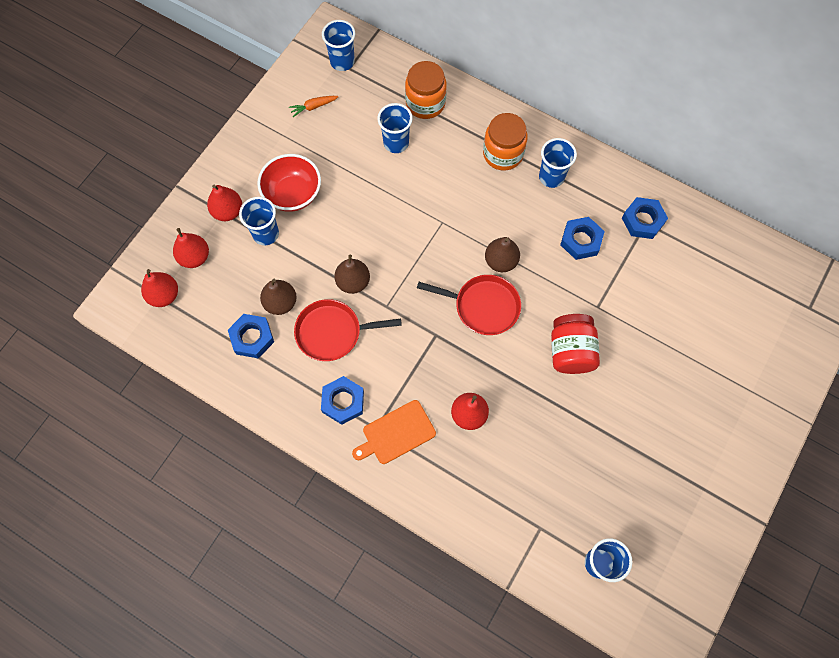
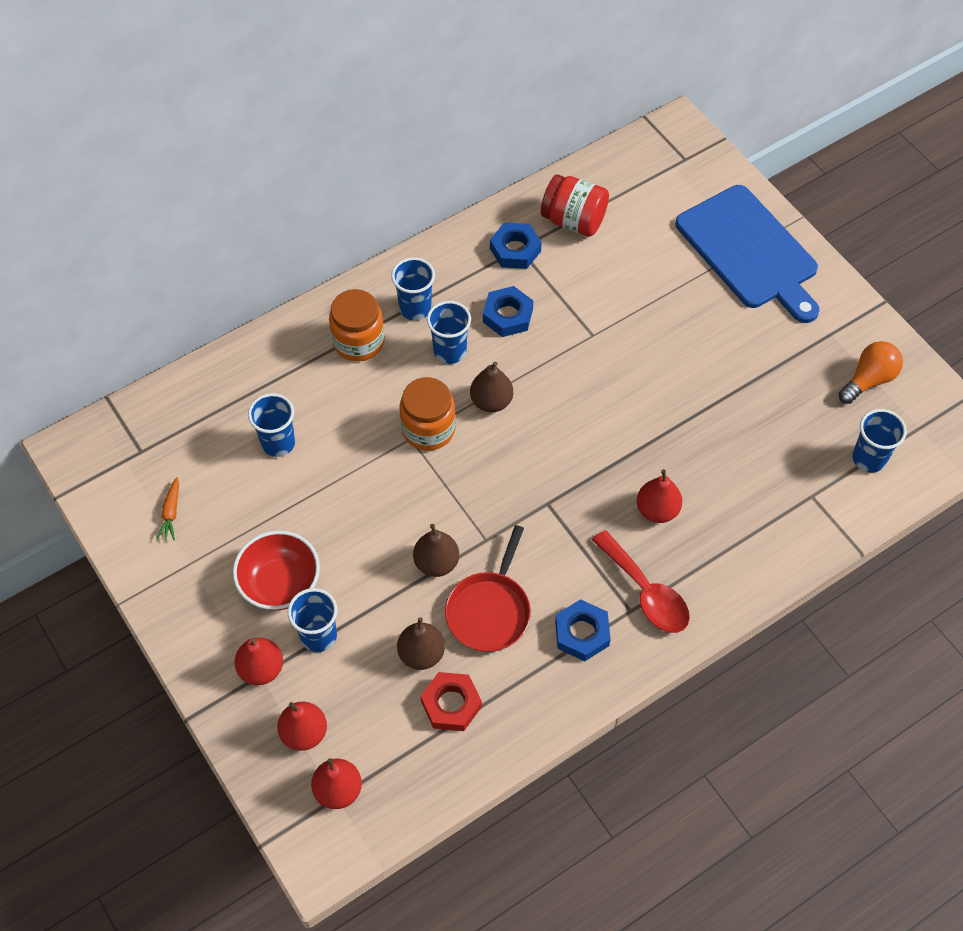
camera: 65 degrees left, 10 degrees down
blue nut [228,314,274,359] -> red nut [420,672,482,731]
blue cup [322,20,355,71] -> blue cup moved to [427,301,471,364]
orange cutting board [352,400,436,464] -> red spoon [592,530,690,633]
orange jar [405,61,447,119] -> orange jar moved to [400,377,456,451]
red pan [417,275,521,335] -> none
red jar [551,314,600,374] -> red jar moved to [541,174,609,236]
none -> blue cutting board [675,185,820,323]
none -> orange light bulb [838,341,903,404]

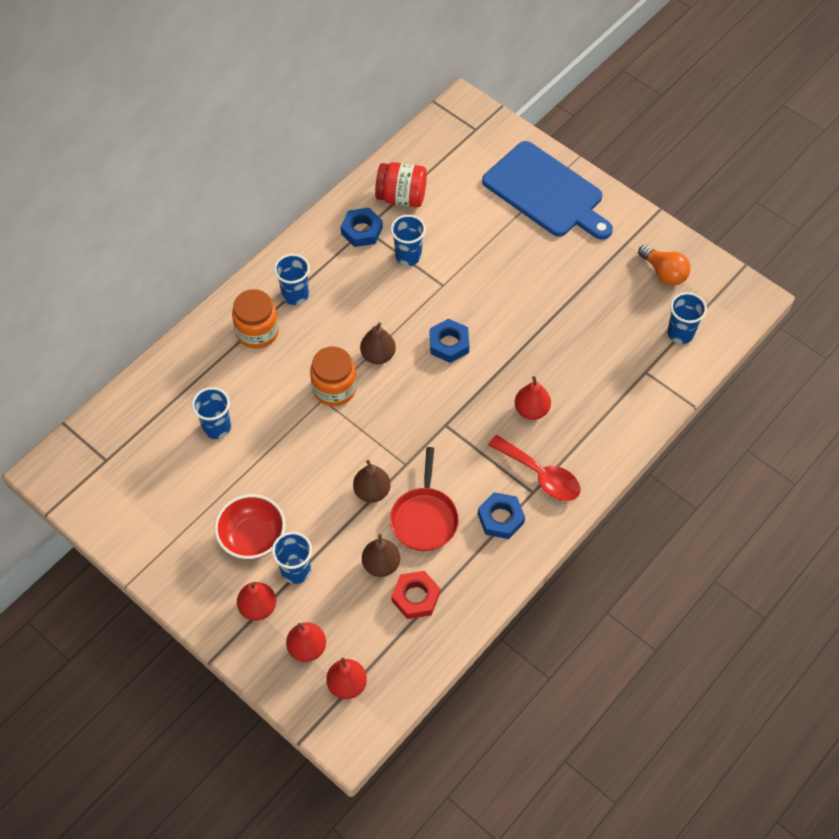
camera: 15 degrees left, 0 degrees up
orange carrot [156,477,179,540] -> none
blue cup [427,301,471,364] -> blue cup moved to [390,215,426,266]
blue nut [483,286,533,337] -> blue nut moved to [430,319,469,363]
orange light bulb [838,341,903,404] -> orange light bulb turned 105 degrees clockwise [638,245,690,285]

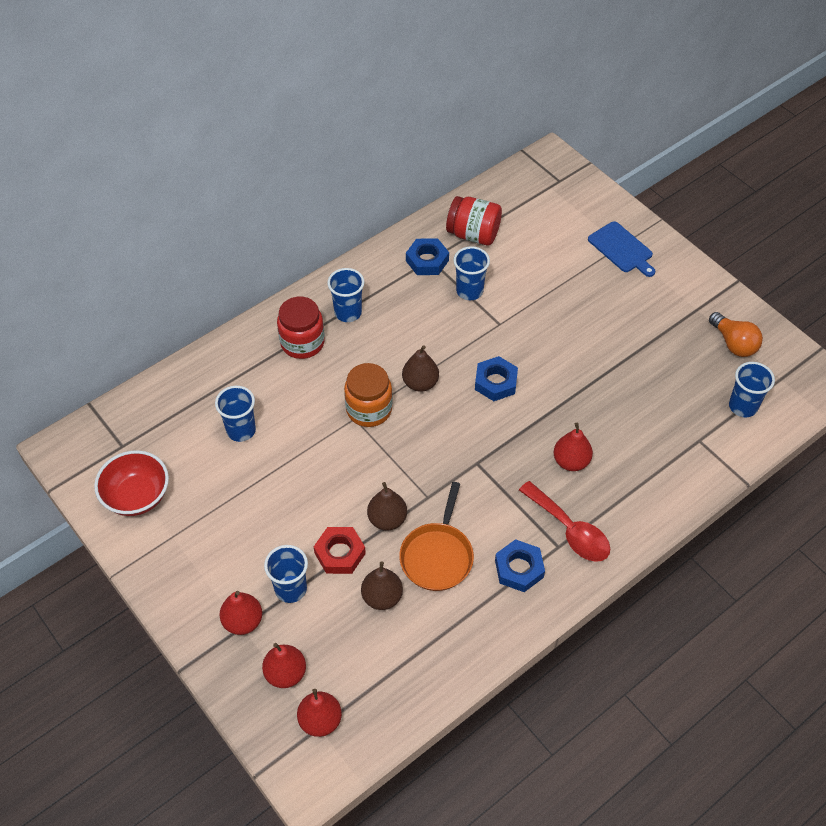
camera: 10 degrees right, 5 degrees down
red bowl [214,494,285,560] -> red bowl moved to [94,450,169,516]
orange jar [232,289,279,349] -> red jar [277,297,325,359]
red pan [390,447,459,551] -> orange pan [399,482,474,591]
red nut [392,571,440,619] -> red nut moved to [314,527,366,574]
blue cutting board [482,141,613,240] -> blue cutting board [588,221,655,277], size x0.53

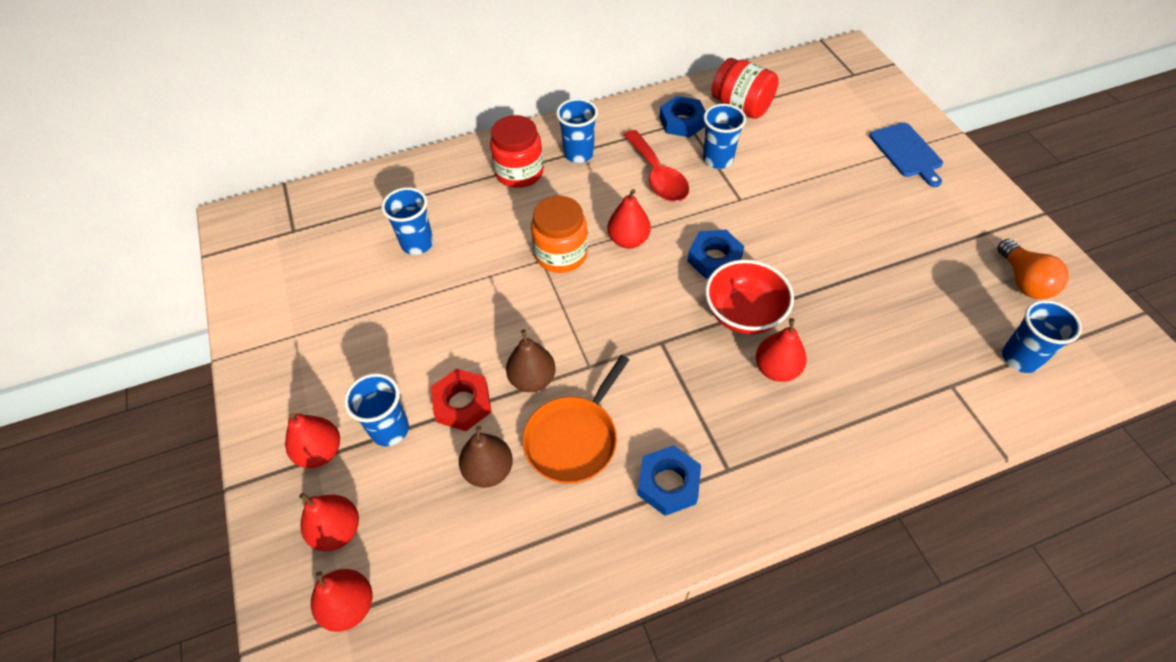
camera: 20 degrees right, 0 degrees up
red bowl [94,450,169,516] -> red bowl moved to [705,260,794,334]
brown pear [402,345,439,392] -> red pear [607,189,651,249]
red spoon [519,481,610,562] -> red spoon moved to [623,130,689,202]

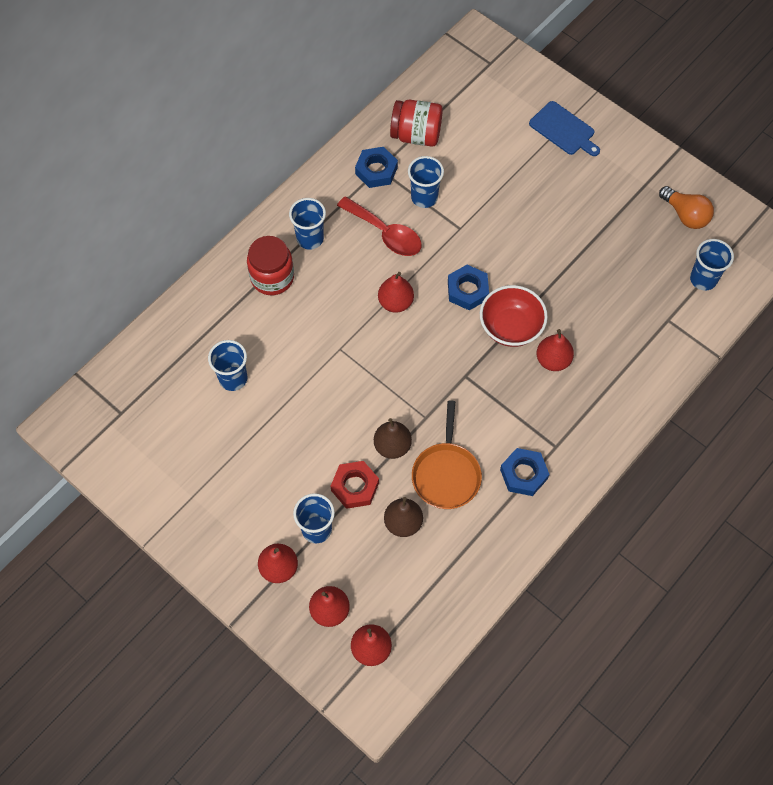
camera: 30 degrees left, 10 degrees up
orange jar [531,196,588,273] -> none

